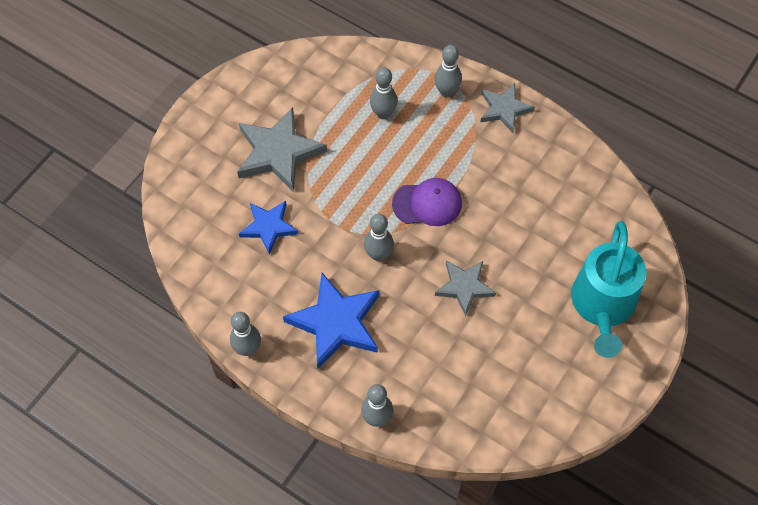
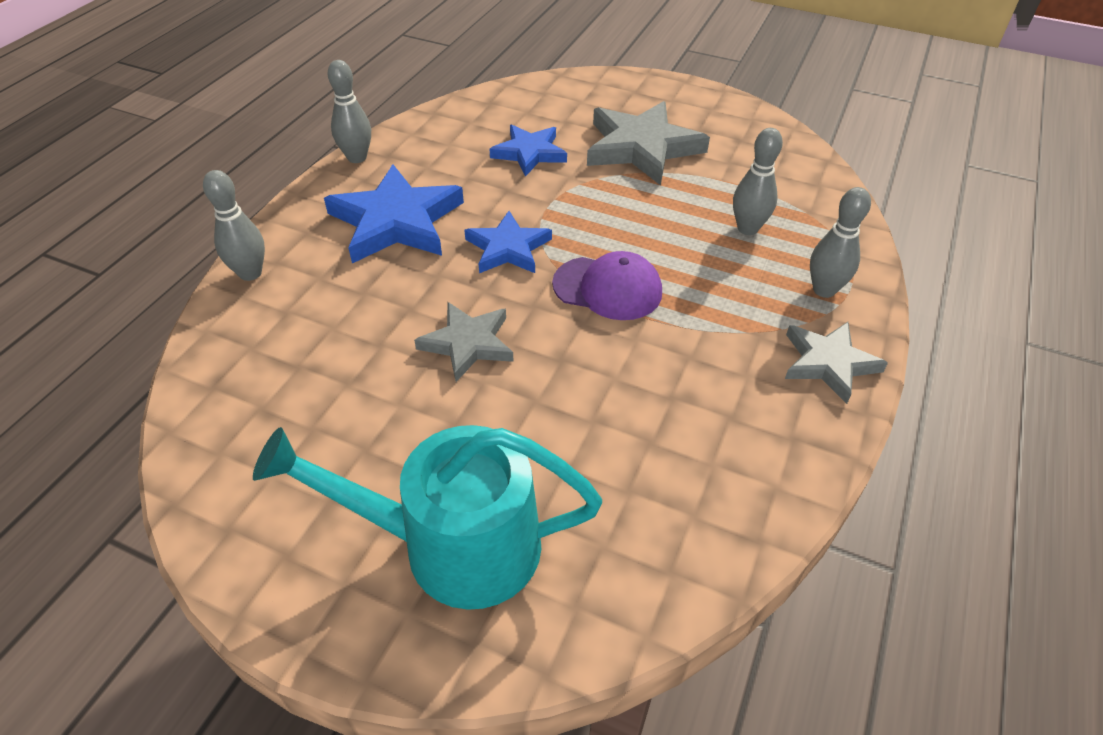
camera: 80 degrees right, 15 degrees down
grey bowling pin [364,214,394,261] -> blue star [464,211,552,273]
purple cap [392,178,462,226] -> purple cap turned 60 degrees counterclockwise [552,251,662,320]

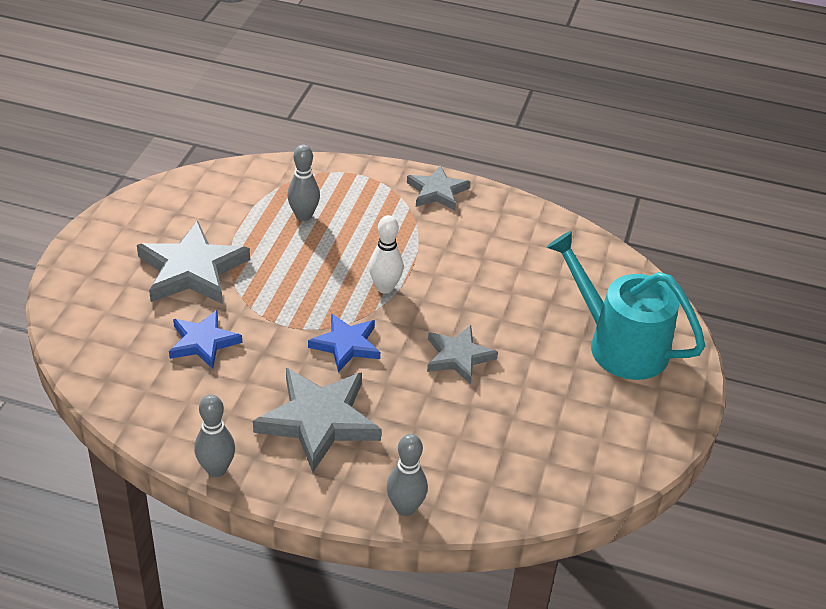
camera: 100 degrees left, 5 degrees down
turquoise watering can [253,425,602,610] -> turquoise watering can turned 135 degrees clockwise [547,231,705,380]
blue star [324,164,464,263] -> grey star [253,368,381,472]
purple cap [552,251,662,320] -> white bowling pin [369,215,403,294]
grey bowling pin [810,187,871,298] -> none

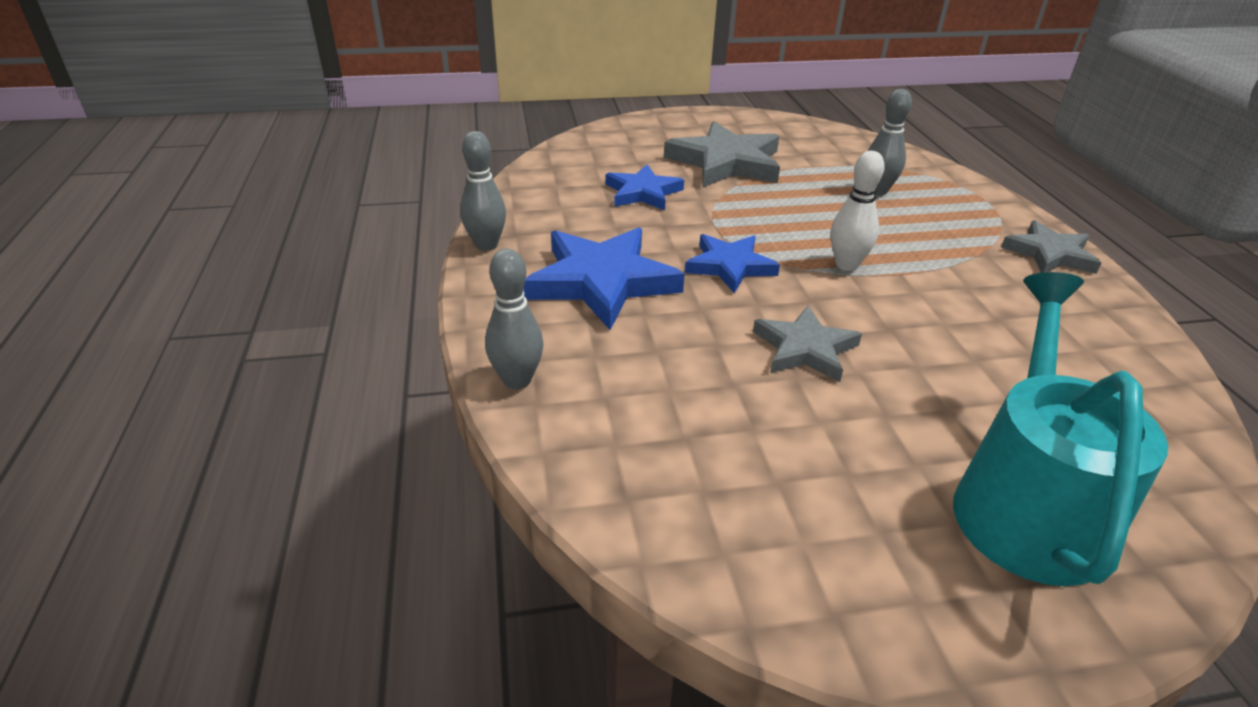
camera: 65 degrees right, 5 degrees down
grey star [253,368,381,472] -> blue star [523,227,685,330]

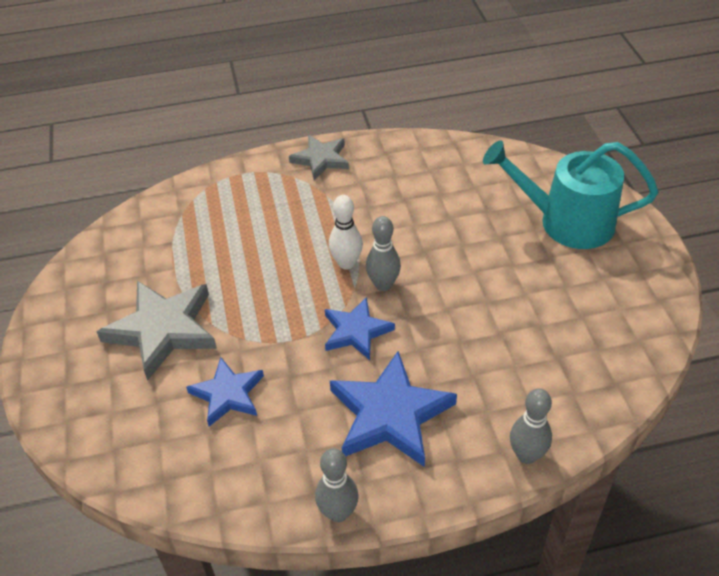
camera: 90 degrees left, 10 degrees up
grey star [753,305,862,382] -> none
grey bowling pin [868,89,912,195] -> grey bowling pin moved to [366,216,401,291]

